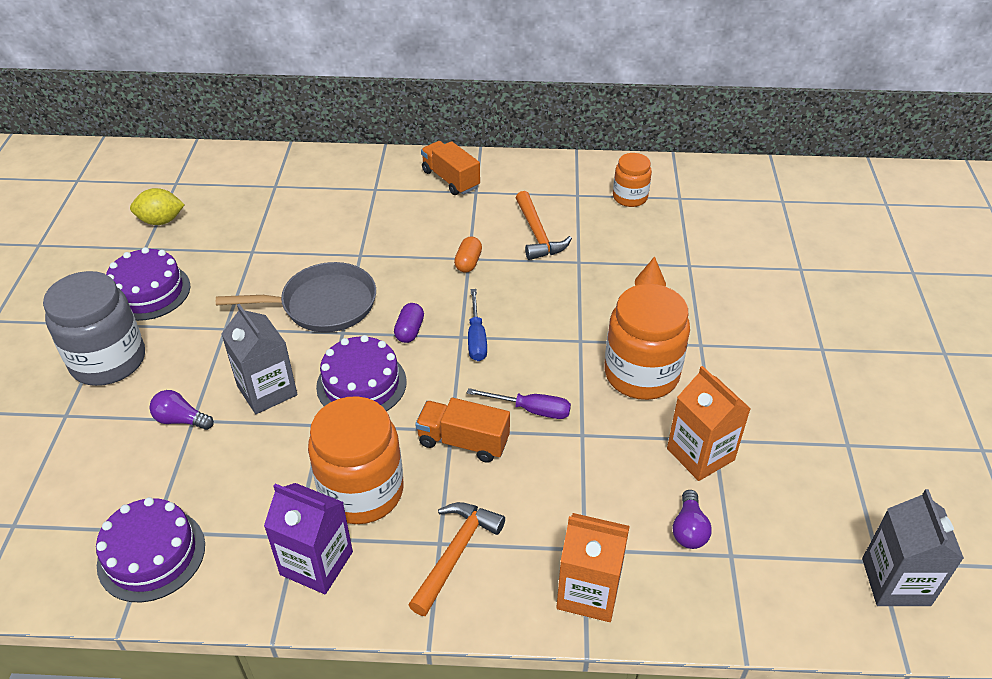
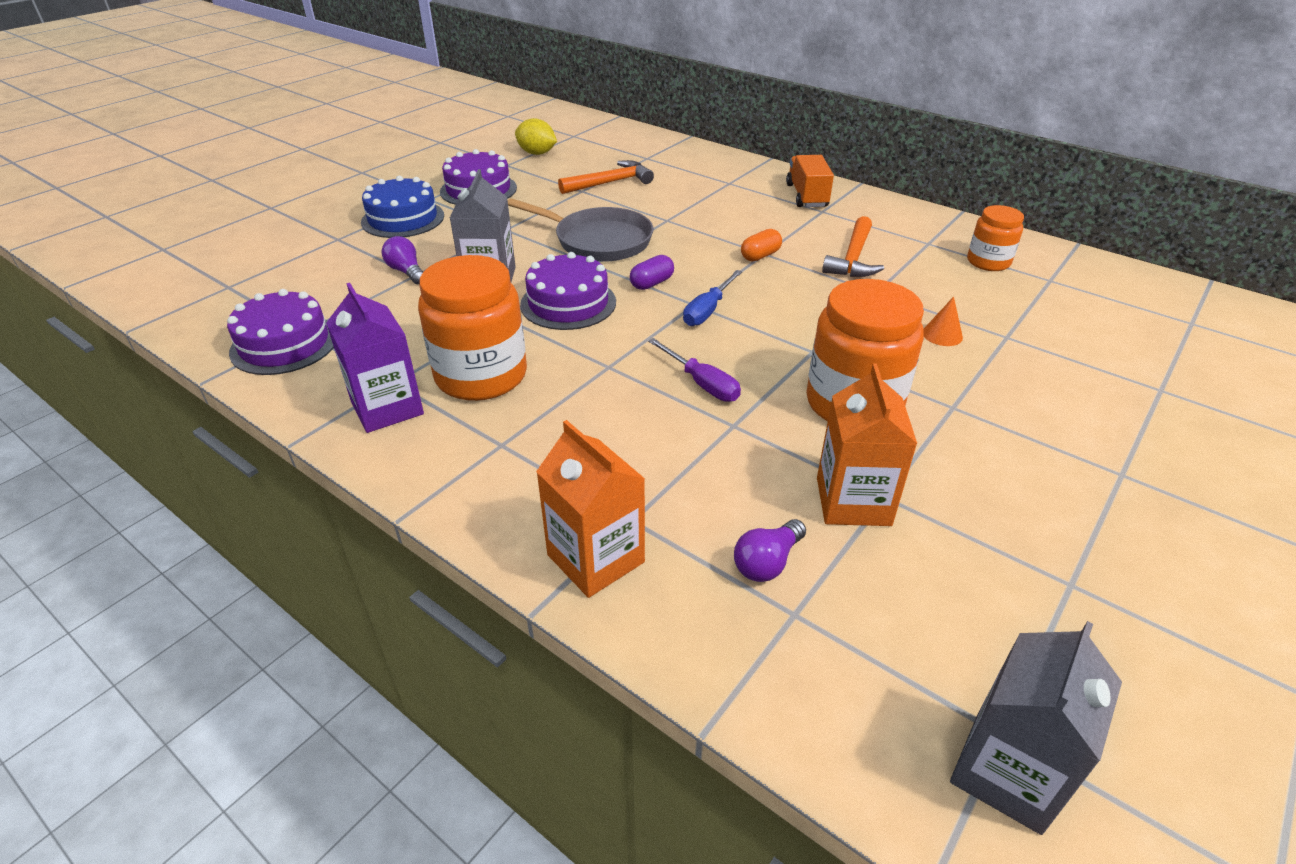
camera: 35 degrees right, 5 degrees down
grey jar [43,271,145,386] -> blue cake [361,176,444,238]
orange hammer [408,502,505,616] -> orange hammer moved to [558,160,654,194]
orange truck [415,398,510,463] -> none

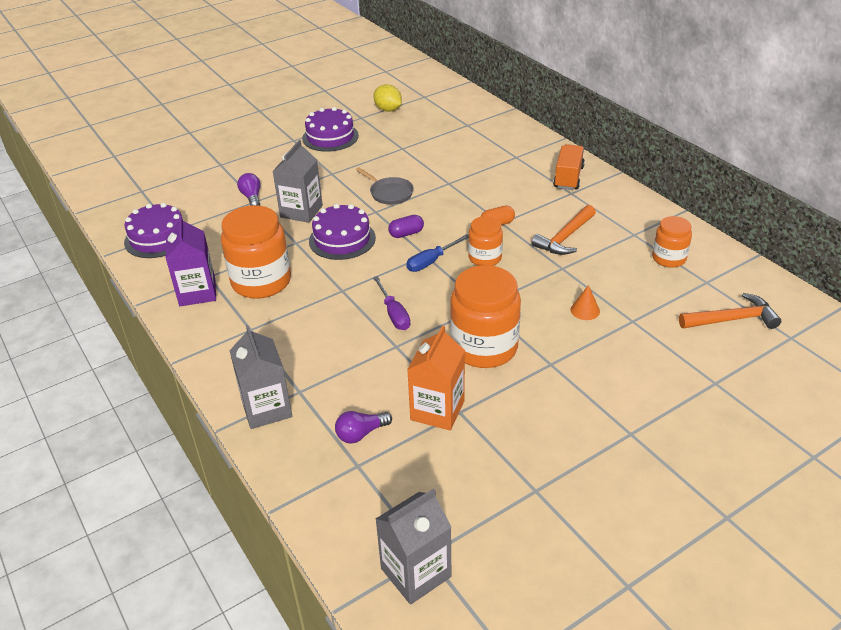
camera: 20 degrees right, 0 degrees up
blue cake [361,176,444,238] -> none
grey pan [508,198,653,262] -> grey pan [356,167,414,205], size x0.62
orange carton [536,420,645,598] -> grey carton [229,325,292,429]
orange hammer [558,160,654,194] -> orange hammer moved to [679,293,781,329]
none -> orange jar [468,216,503,266]

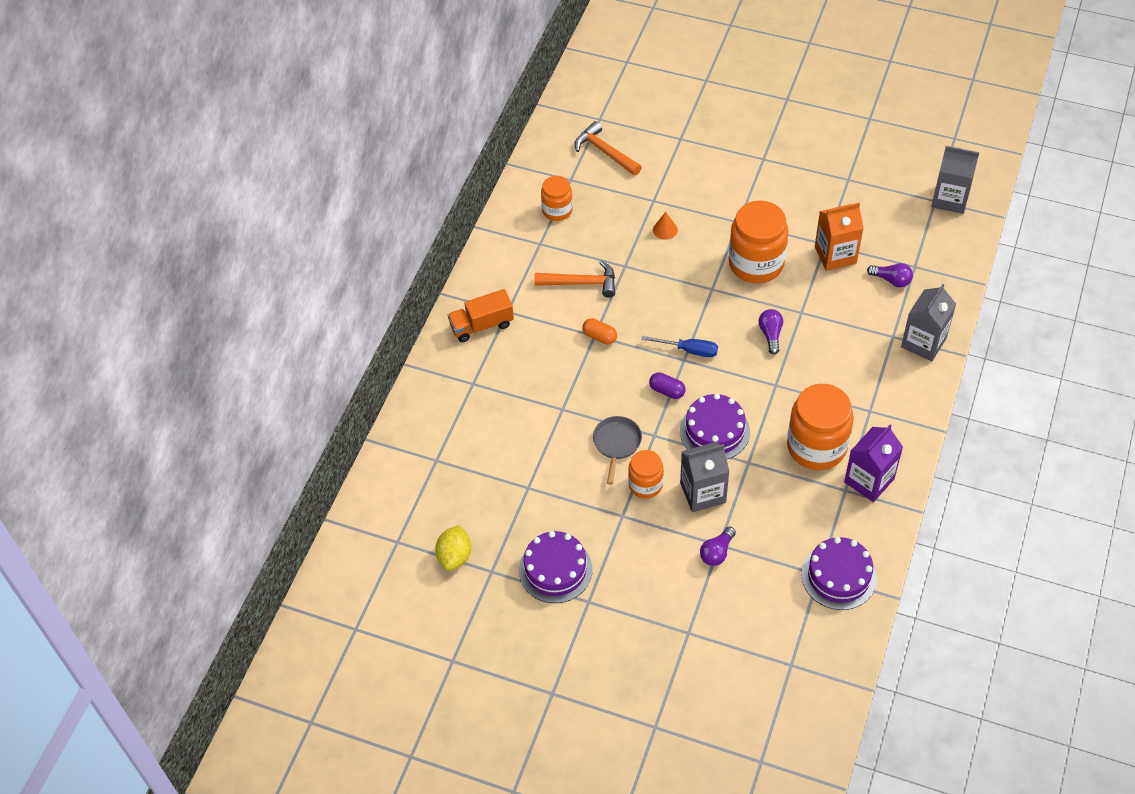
camera: 125 degrees left, 15 degrees up
purple screwdriver [373,276,411,330] -> purple light bulb [759,309,783,354]
orange jar [468,216,503,266] -> orange jar moved to [628,450,664,498]

